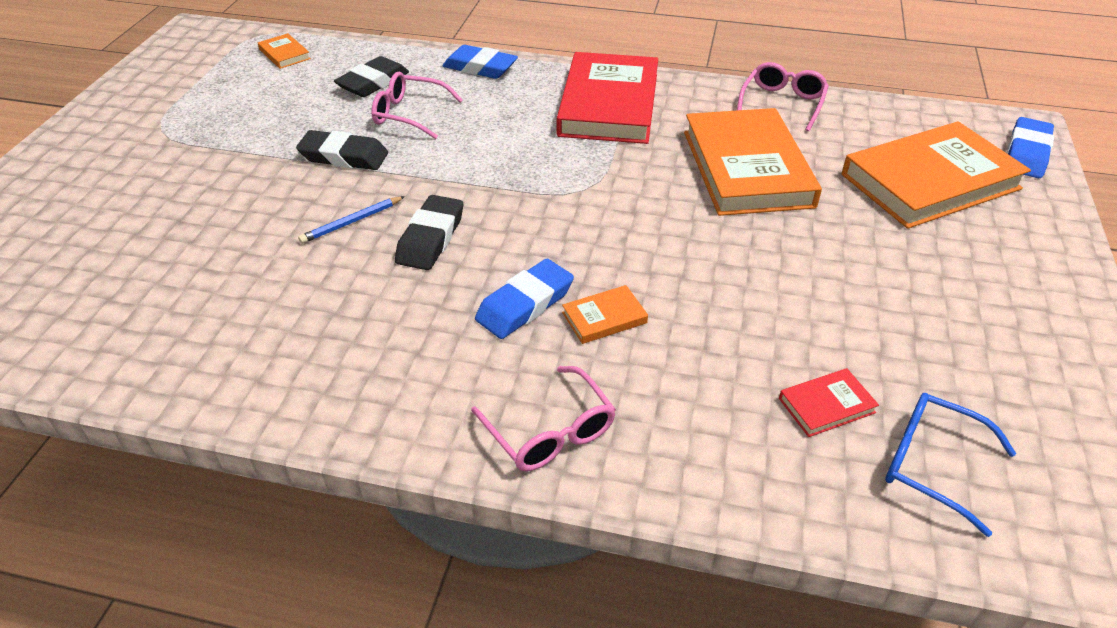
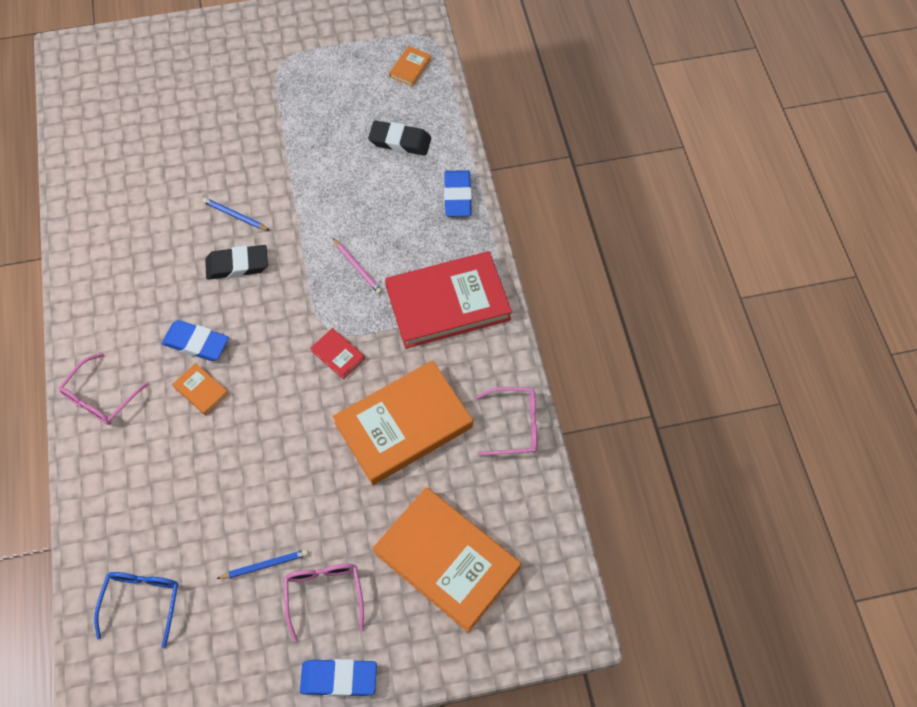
camera: 65 degrees right, 20 degrees up
black eraser [296,130,388,170] -> none
pink glasses [371,72,463,139] -> pink glasses moved to [284,564,364,642]
red book [779,368,879,437] -> red book moved to [310,328,365,379]
blue eraser [1007,117,1054,178] -> blue eraser moved to [300,659,377,697]
none -> blue pencil [216,549,308,579]
none -> pink pencil [333,238,382,294]

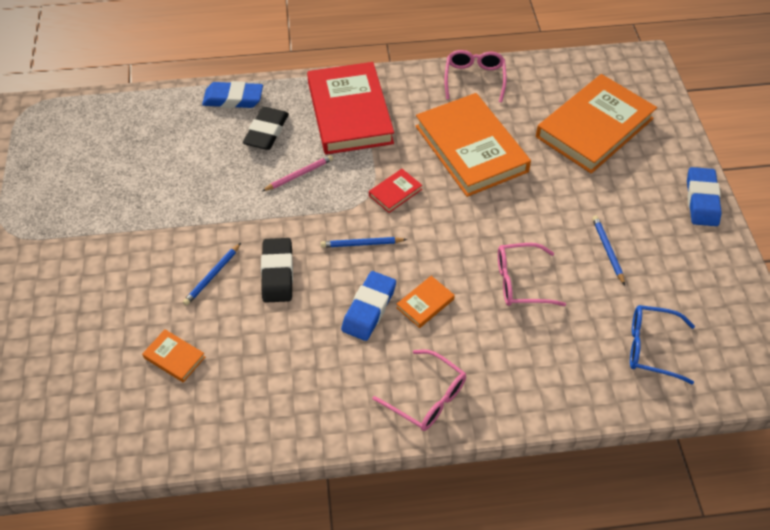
camera: 85 degrees left, 10 degrees down
pink glasses [284,564,364,642] -> pink glasses moved to [498,243,566,306]
black eraser [368,120,431,155] -> black eraser moved to [243,107,289,150]
orange book [389,46,432,87] -> orange book moved to [142,330,205,382]
none -> blue pencil [321,237,407,248]

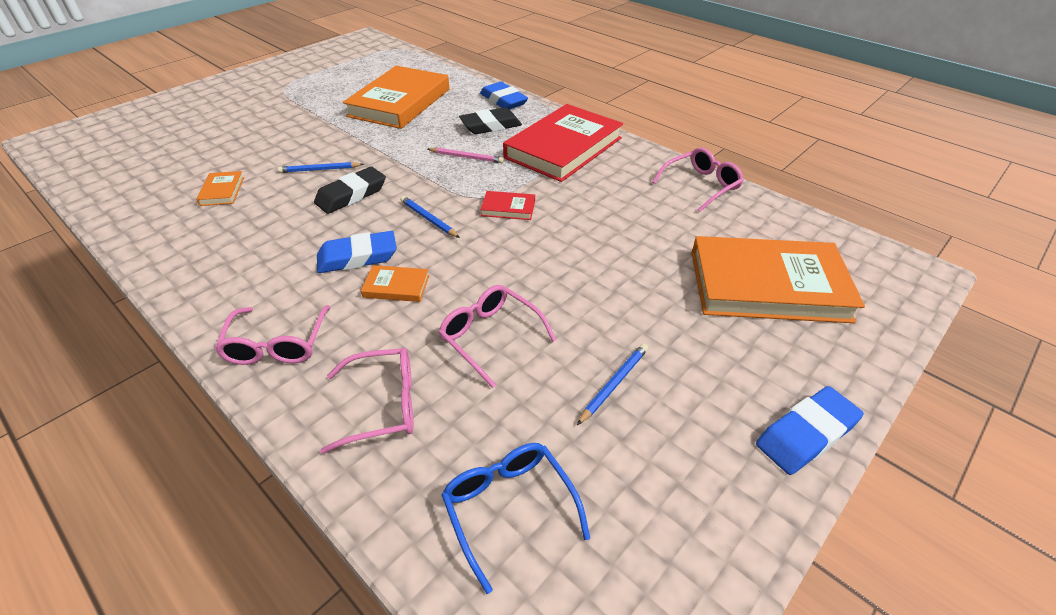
camera: 50 degrees right, 10 degrees down
orange book [416,93,531,197] -> orange book moved to [343,66,450,129]
none -> pink glasses [320,348,413,454]

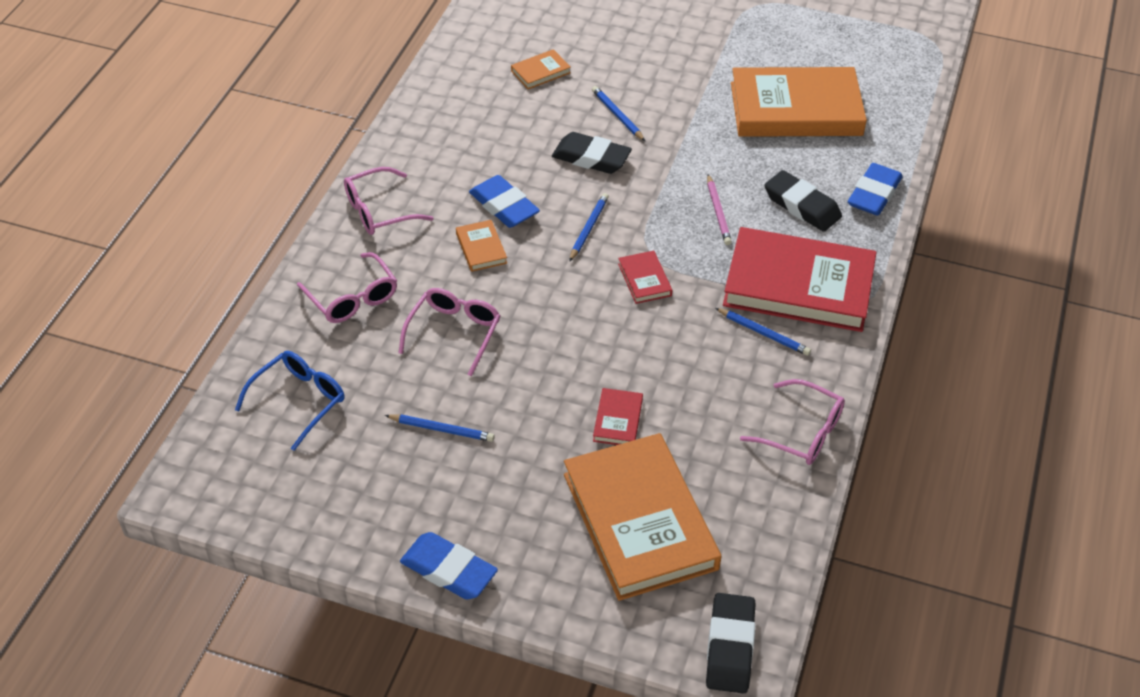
camera: 65 degrees right, 5 degrees up
none -> red book [593,388,643,445]
none -> black eraser [706,593,756,694]
none -> blue pencil [715,308,811,356]

